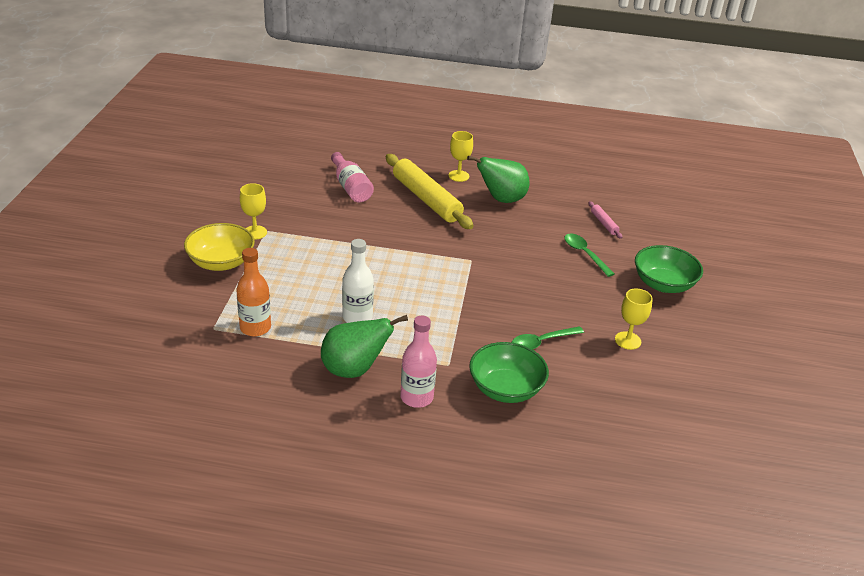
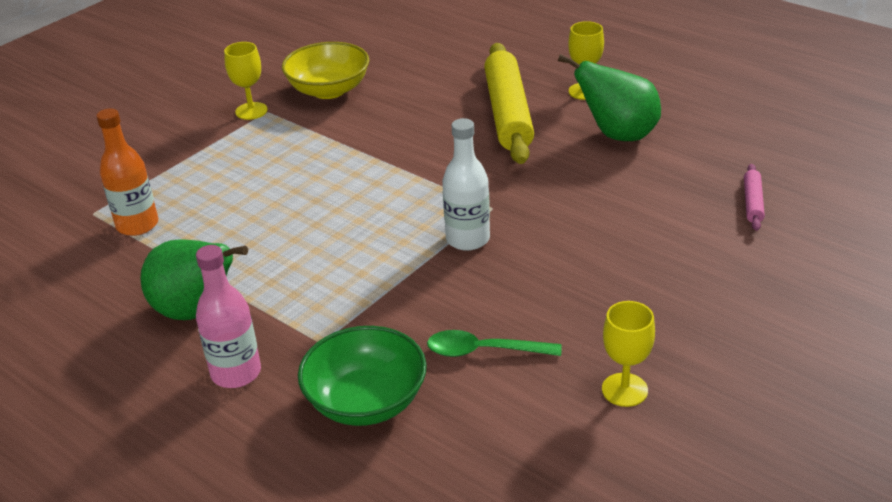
camera: 35 degrees right, 0 degrees up
yellow bowl [184,223,255,271] -> yellow bowl moved to [282,42,369,99]
pink bottle [331,152,374,202] -> none
white bottle [342,239,374,323] -> white bottle moved to [442,118,490,251]
green spoon [564,233,614,277] -> none
green bowl [635,245,703,293] -> none

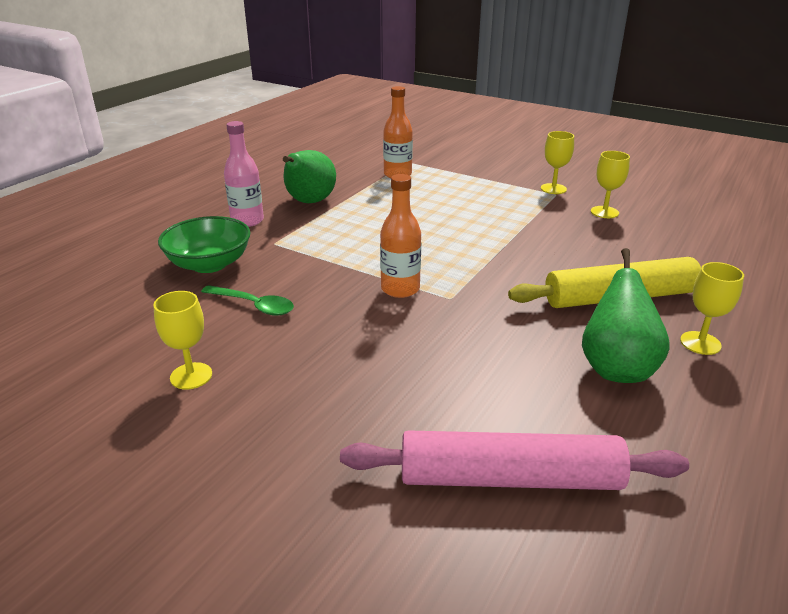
camera: 80 degrees right, 5 degrees down
yellow bowl [282,42,369,99] -> yellow goblet [591,151,630,218]
green spoon [427,330,561,357] -> green spoon turned 120 degrees clockwise [201,285,294,316]
white bottle [442,118,490,251] -> orange bottle [380,174,421,298]
pink rolling pin [744,164,765,231] -> pink rolling pin [340,430,689,490], size x2.32

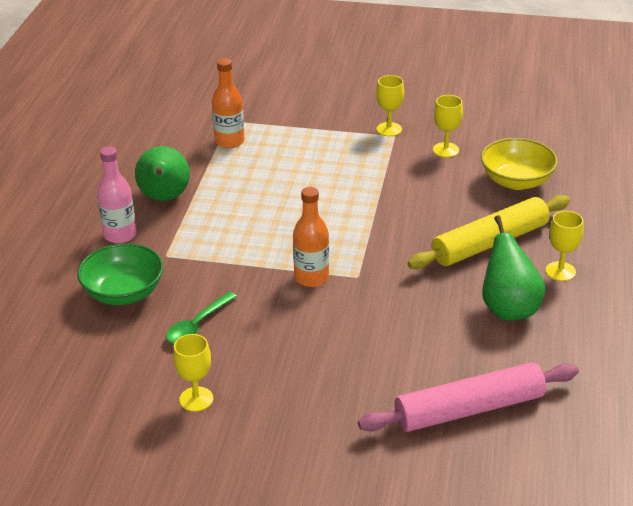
camera: 20 degrees left, 5 degrees up
green spoon [201,285,294,316] -> green spoon turned 120 degrees clockwise [166,292,237,343]
none -> yellow bowl [481,138,558,190]

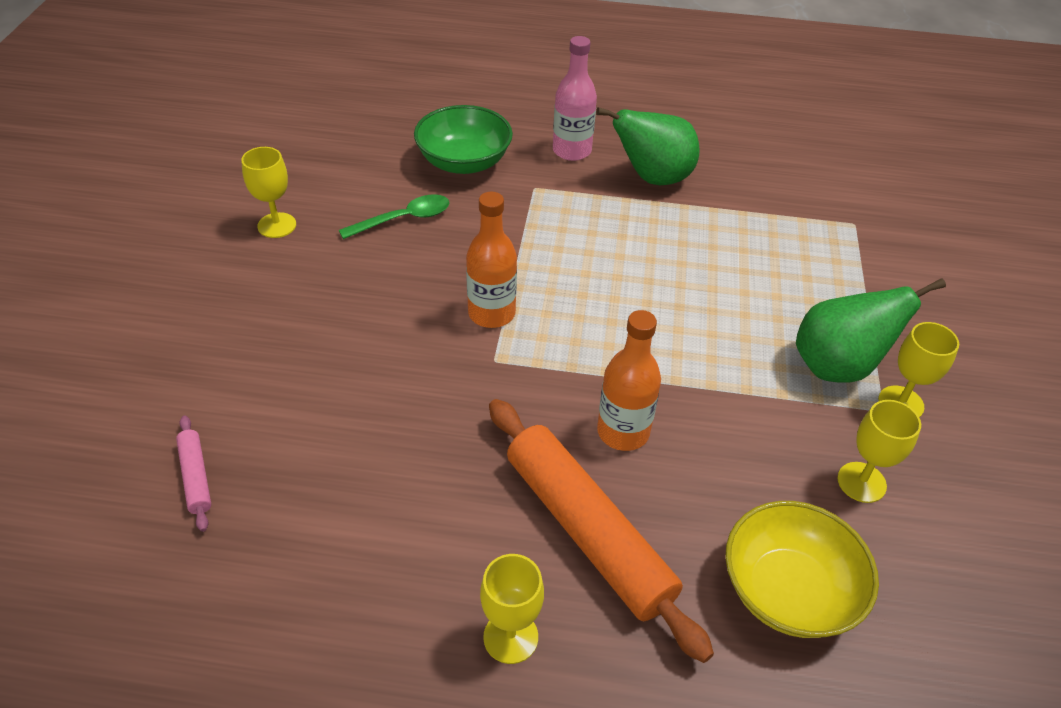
camera: 85 degrees right, 10 degrees up
green spoon [166,292,237,343] -> green spoon turned 120 degrees clockwise [339,194,449,239]
orange bottle [212,58,245,148] -> orange bottle moved to [597,310,661,451]
pink rolling pin [358,362,579,432] -> pink rolling pin [176,415,211,532], size x0.43
yellow rolling pin [407,195,570,269] -> orange rolling pin [489,399,714,663]
green pear [482,215,545,321] -> green pear moved to [796,278,946,383]

